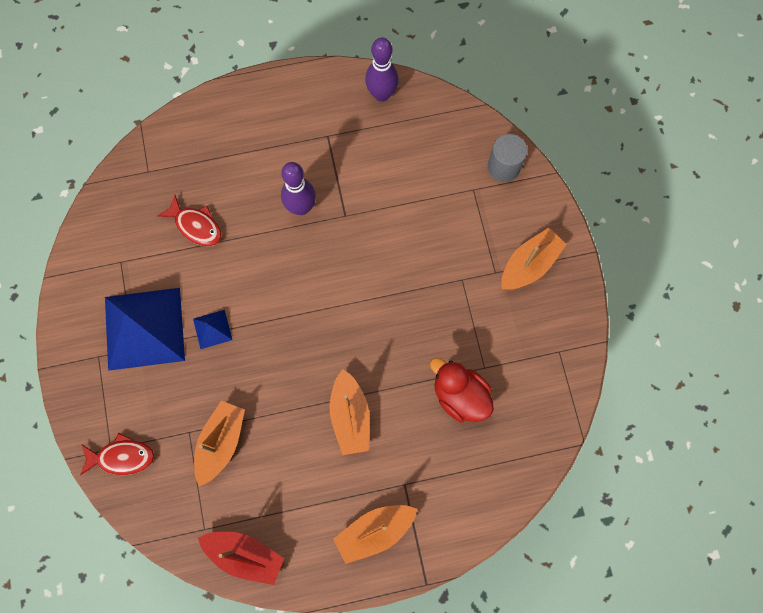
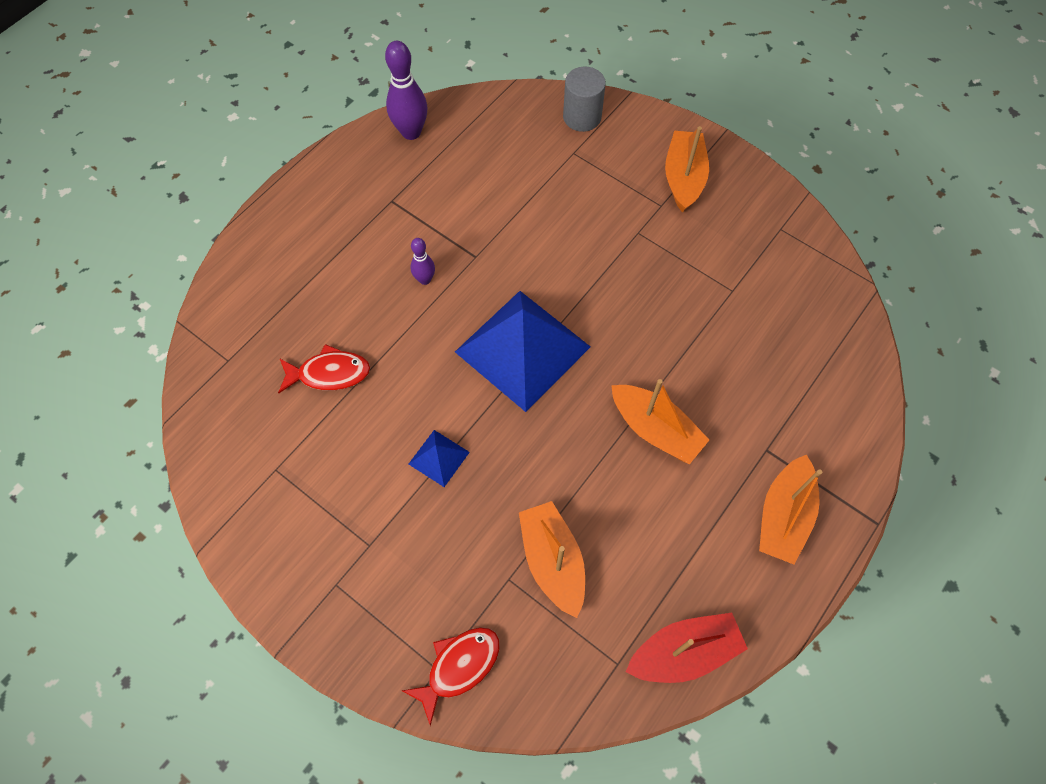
camera: 40 degrees left, 10 degrees down
blue pyramid [105,288,185,371] -> blue pyramid moved to [455,291,591,412]
purple bowling pin [281,162,316,215] -> purple bowling pin [410,238,435,285], size x0.56
red duck [430,358,494,422] -> none

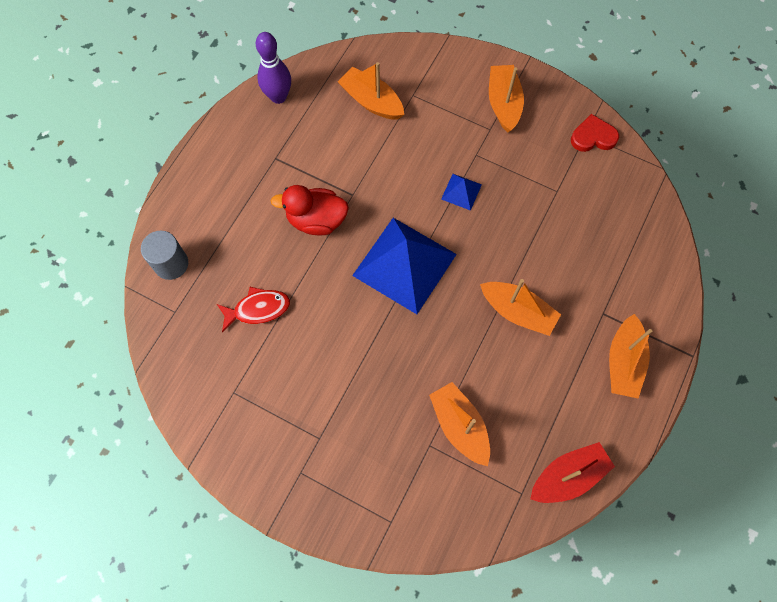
camera: 10 degrees left, 5 degrees up
red fish [402,627,500,726] -> none
blue pyramid [409,430,470,487] -> blue pyramid moved to [441,174,482,211]
purple bowling pin [410,238,435,285] -> red duck [271,185,349,235]
grey cylinder [563,67,606,132] -> grey cylinder moved to [141,231,188,280]
none -> orange boat [338,62,404,120]
none -> red heart [571,114,619,152]

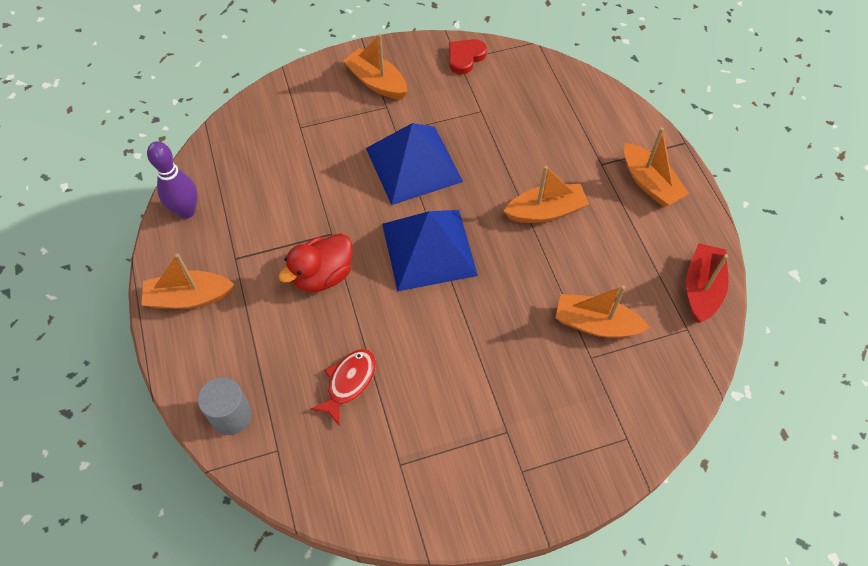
camera: 45 degrees left, 10 degrees down
orange boat [338,62,404,120] -> orange boat moved to [141,253,234,309]
blue pyramid [441,174,482,211] -> blue pyramid [366,123,463,205], size x2.32

